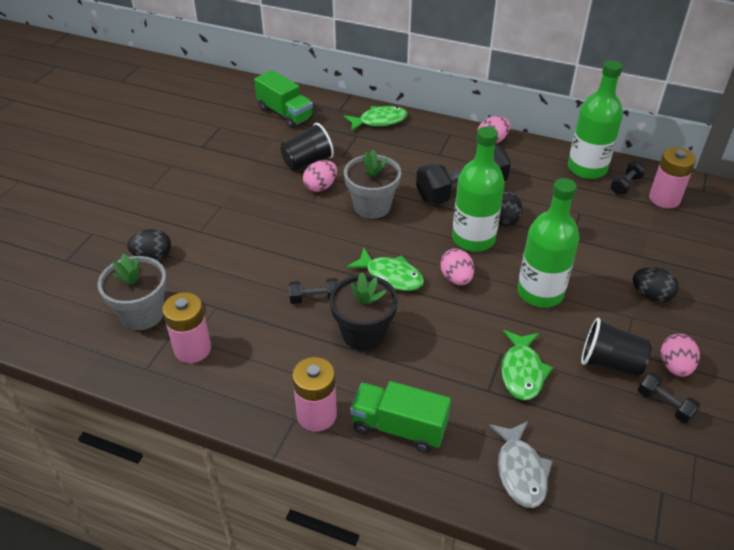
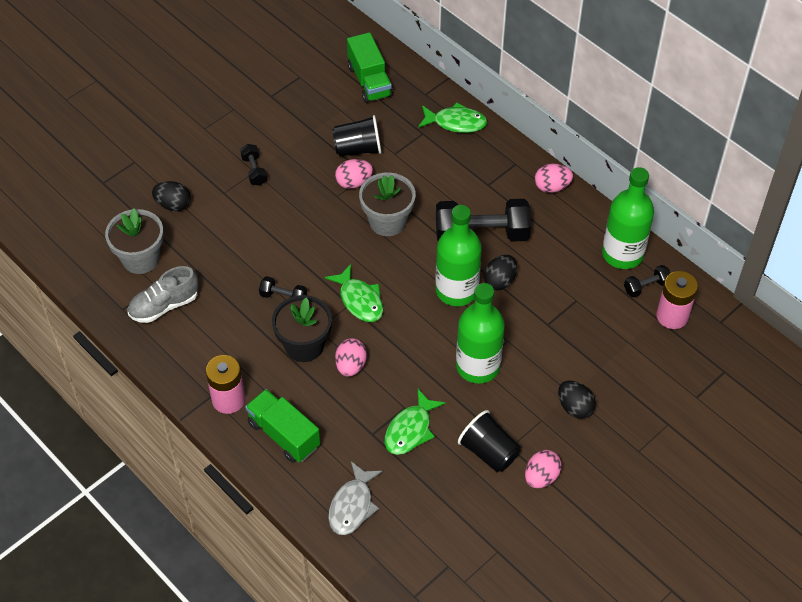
camera: 25 degrees right, 10 degrees up
pink battery [162,292,211,363] -> grey shoe [128,266,199,323]
pink egg [440,248,474,285] -> pink egg moved to [335,338,367,377]
black dumbbell [638,372,700,423] -> black dumbbell moved to [240,144,267,186]

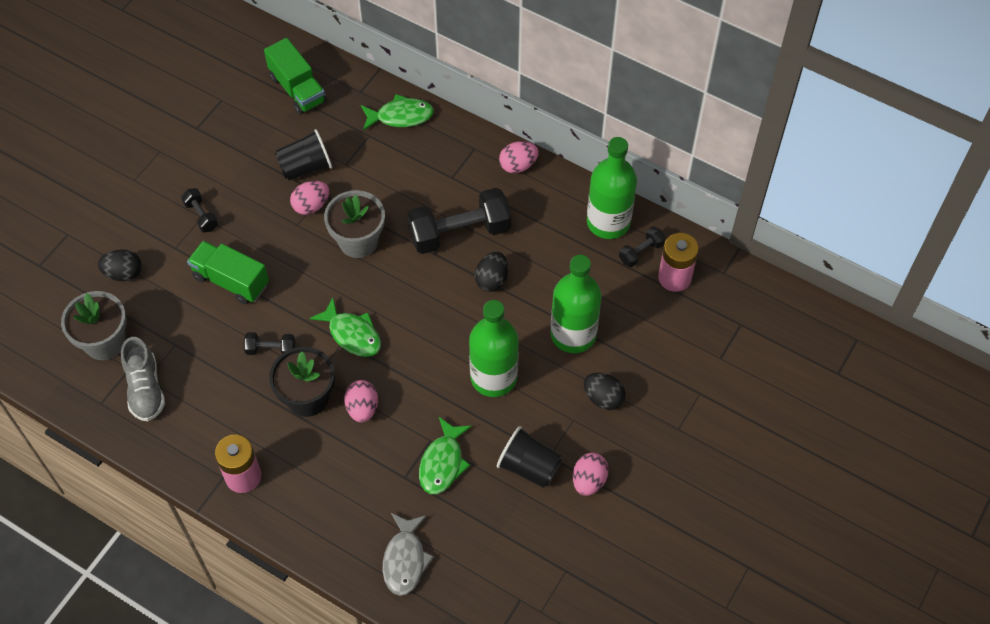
camera: 15 degrees left, 5 degrees up
grey shoe [128,266,199,323] -> grey shoe turned 60 degrees counterclockwise [121,337,165,421]
green truck [245,389,320,463] -> green truck moved to [187,241,269,304]
green bottle [435,205,482,306] -> green bottle moved to [550,255,602,353]

